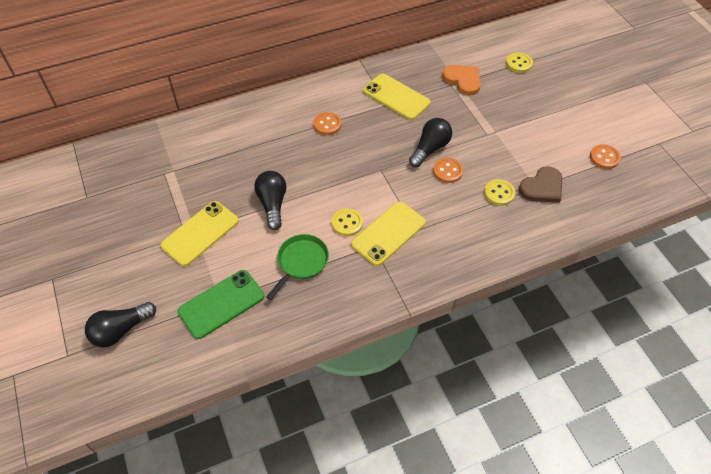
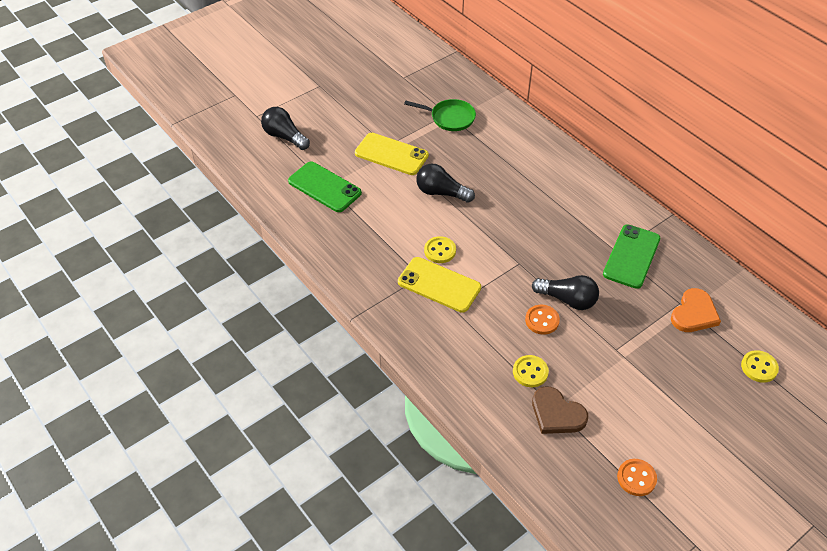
camera: 75 degrees right, 5 degrees down
black light bulb [254,171,287,230] -> black light bulb turned 135 degrees counterclockwise [416,163,475,203]
green pan [266,234,329,300] -> green pan moved to [404,99,476,131]
orange button [313,112,342,135] -> none
yellow phone [363,74,430,120] -> green phone [603,224,661,289]

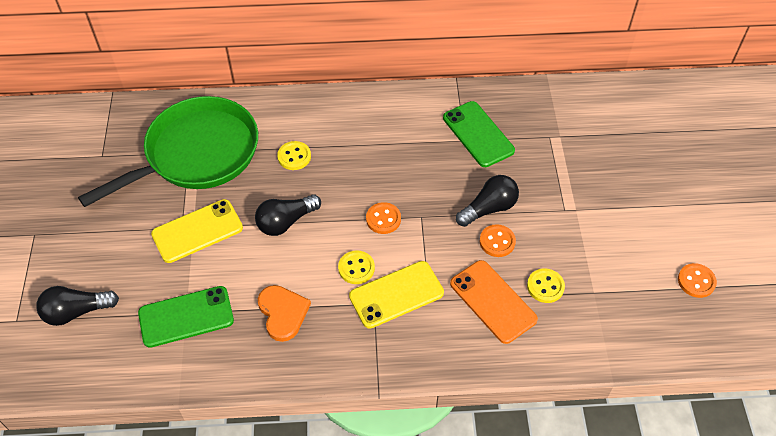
camera: 55 degrees left, 5 degrees up
green pan [404,99,476,131] -> green pan [78,96,258,207], size x2.15
brown heart [532,386,588,434] -> none
orange heart [671,288,721,332] -> orange heart moved to [258,285,311,342]
yellow button [741,350,779,383] -> yellow button moved to [277,141,311,170]
none -> orange button [366,202,401,234]
none -> orange phone [450,260,538,344]

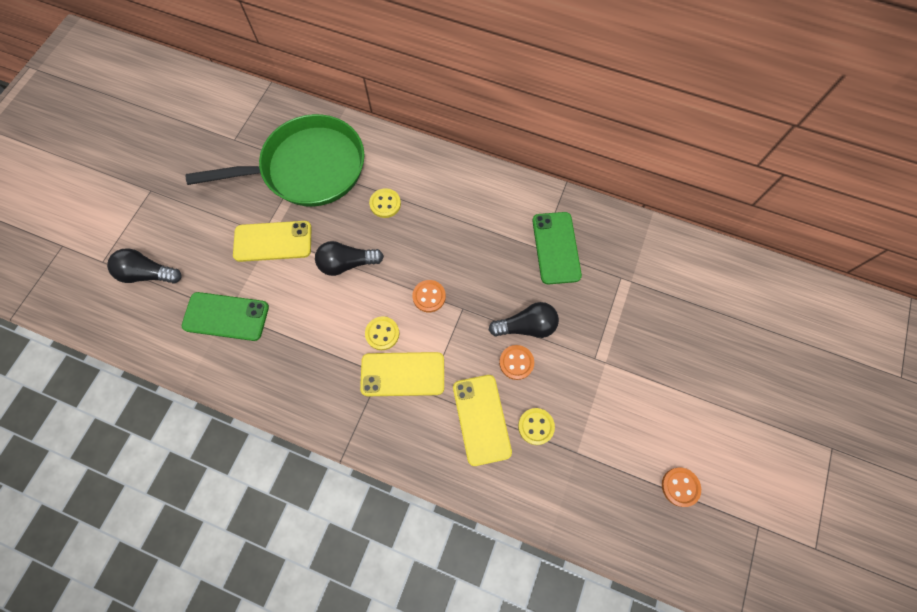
camera: 25 degrees right, 15 degrees up
orange heart [258,285,311,342] -> none
orange phone [450,260,538,344] -> yellow phone [453,375,512,466]

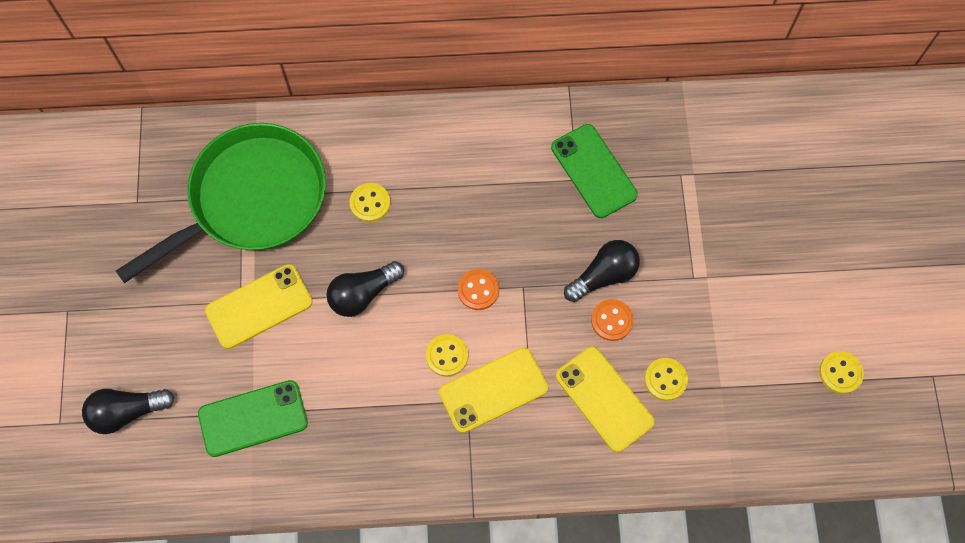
camera: 25 degrees left, 0 degrees up
orange button [662,468,701,507] -> yellow button [819,351,864,394]

